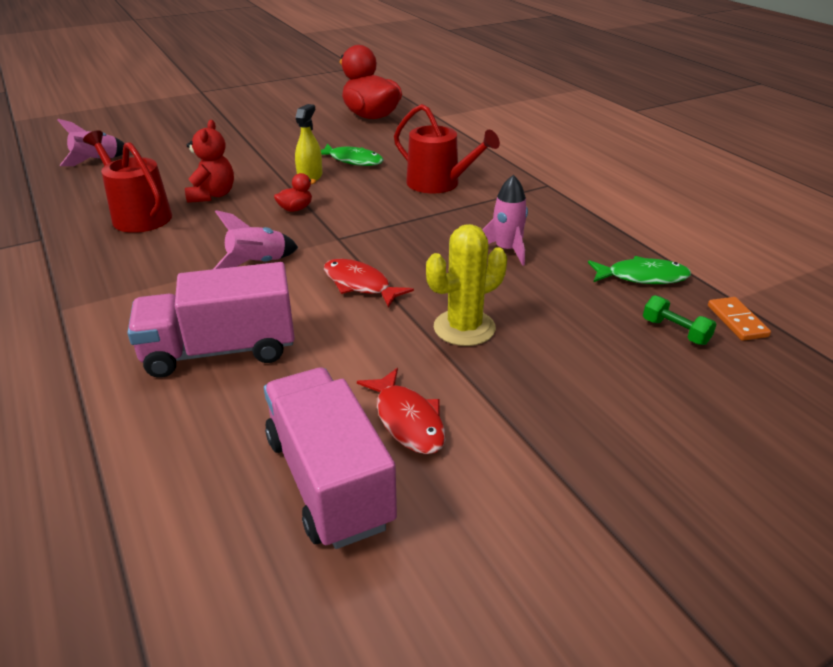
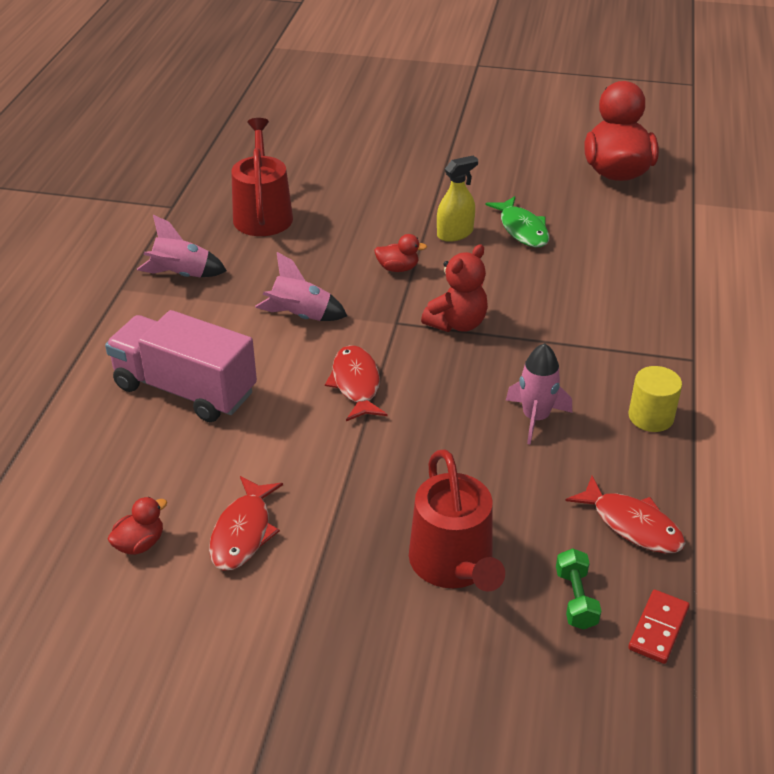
camera: 40 degrees right, 5 degrees up
pink rocket [58,119,124,166] -> pink rocket moved to [137,215,227,277]
red teddy bear [185,120,234,203] -> red teddy bear moved to [421,244,488,332]
pink truck [264,367,397,549] -> red duck [108,497,167,555]
red watering can [394,104,500,193] -> red watering can moved to [409,449,505,591]
yellow cactus [426,224,507,346] -> none
green fish [588,256,691,284] -> red fish [565,476,685,553]
orange domino [708,297,771,341] -> red domino [628,590,690,664]
none -> yellow cylinder [629,366,682,432]

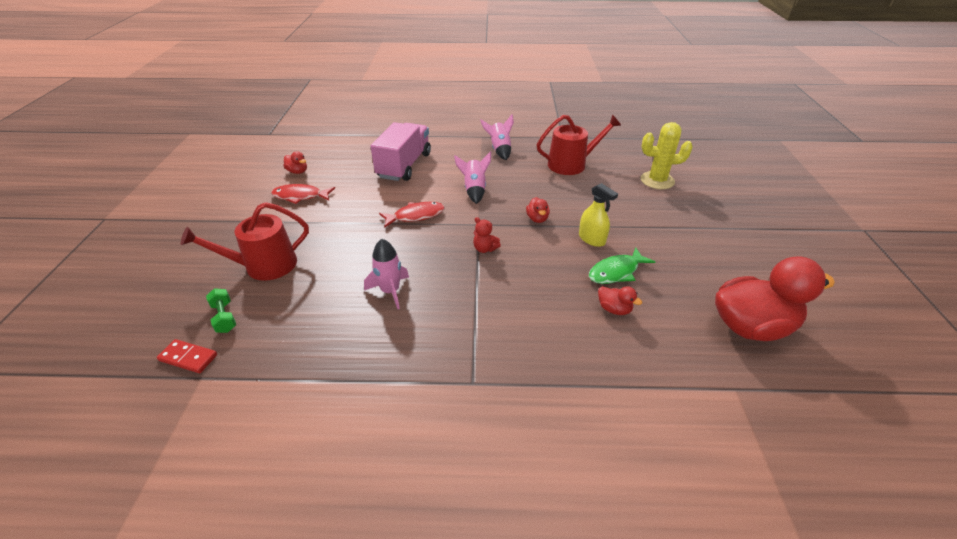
camera: 80 degrees right, 0 degrees up
red teddy bear [421,244,488,332] -> red teddy bear [473,217,501,253], size x0.61
green dumbbell [556,548,601,630] -> green dumbbell turned 75 degrees clockwise [206,288,236,333]
red fish [565,476,685,553] -> none
yellow cylinder [629,366,682,432] -> none
none -> red duck [598,286,642,315]
none -> yellow cactus [640,122,693,189]

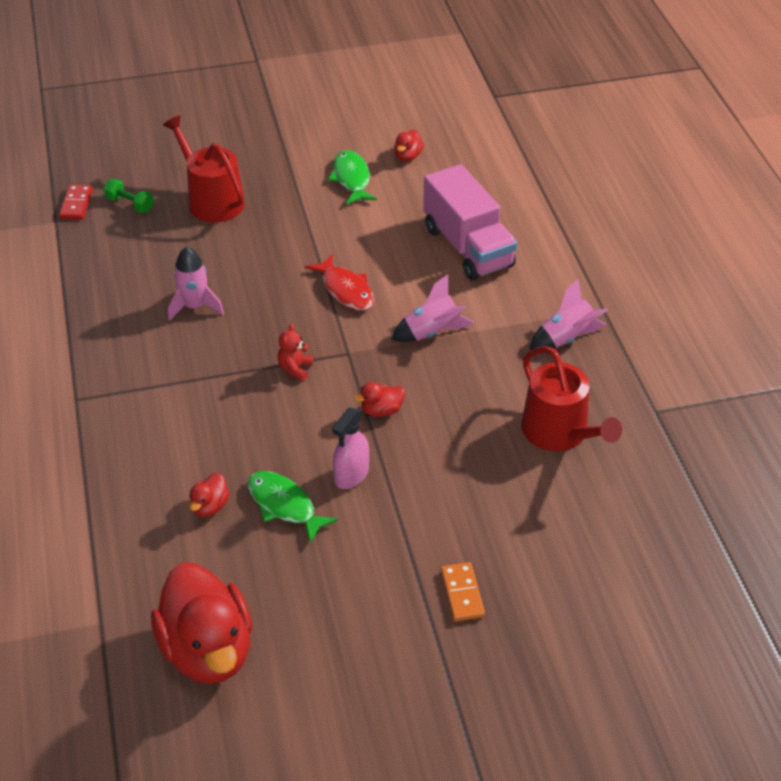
camera: 75 degrees right, 5 degrees up
green dumbbell [206,288,236,333] -> green dumbbell turned 75 degrees clockwise [103,179,154,213]
red fish [271,184,335,204] -> green fish [328,150,377,205]
pink truck [371,122,431,181] -> pink truck turned 60 degrees clockwise [423,164,517,281]
yellow spray bottle [579,183,618,247] -> pink spray bottle [332,408,369,489]
yellow cactus [640,122,693,189] -> none
none -> orange domino [441,562,485,621]

